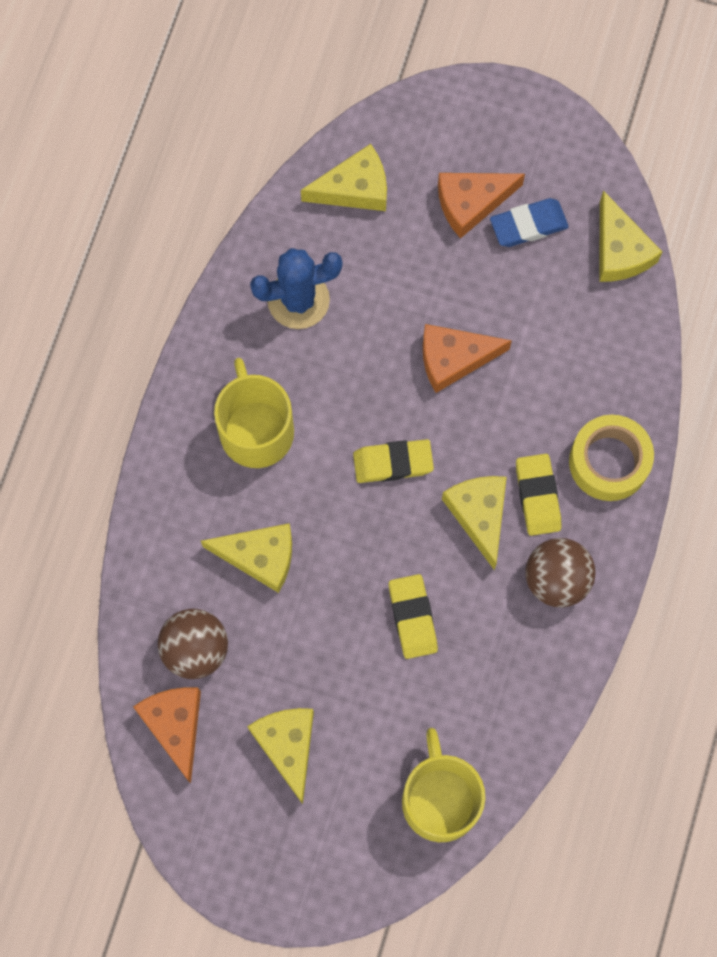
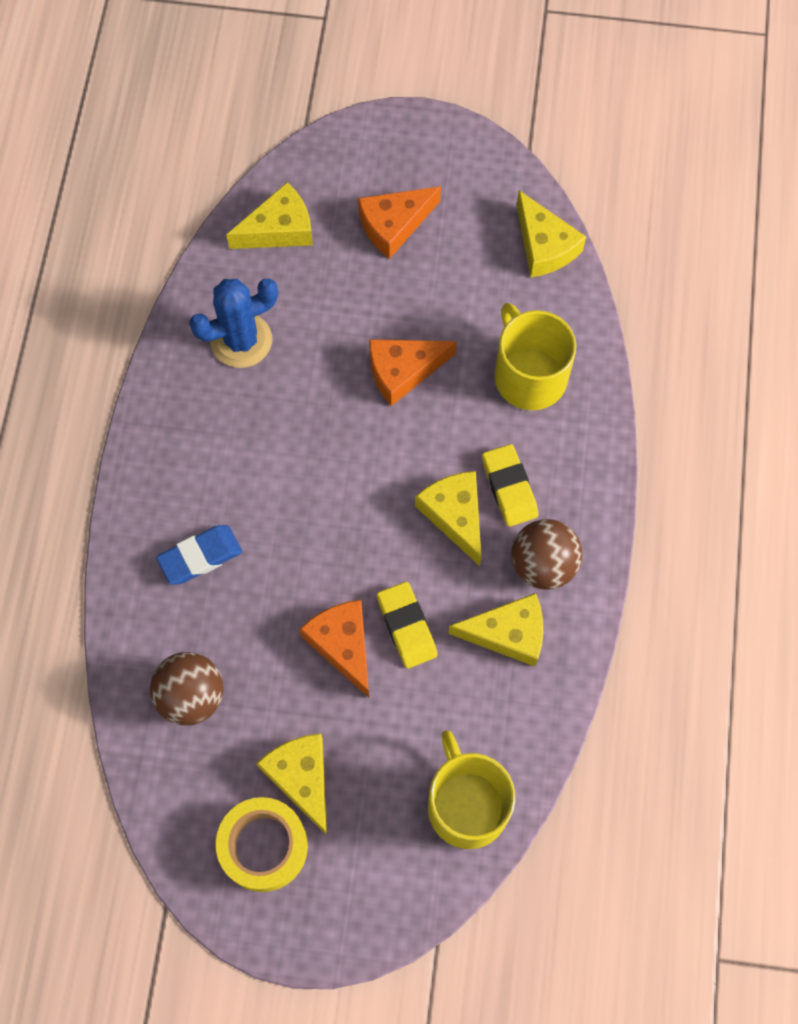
camera: 10 degrees left, 5 degrees down
orange cheese [133,687,201,783] -> orange cheese moved to [299,600,369,697]
yellow cheese [201,523,292,593] -> yellow cheese moved to [448,593,543,667]
yellow mug [214,358,294,468] -> yellow mug moved to [494,303,576,410]
yellow eraser [353,439,434,483] -> none
blue eraser [490,198,569,247] -> blue eraser moved to [156,525,242,585]
yellow tape [569,415,654,501] -> yellow tape moved to [216,797,308,892]

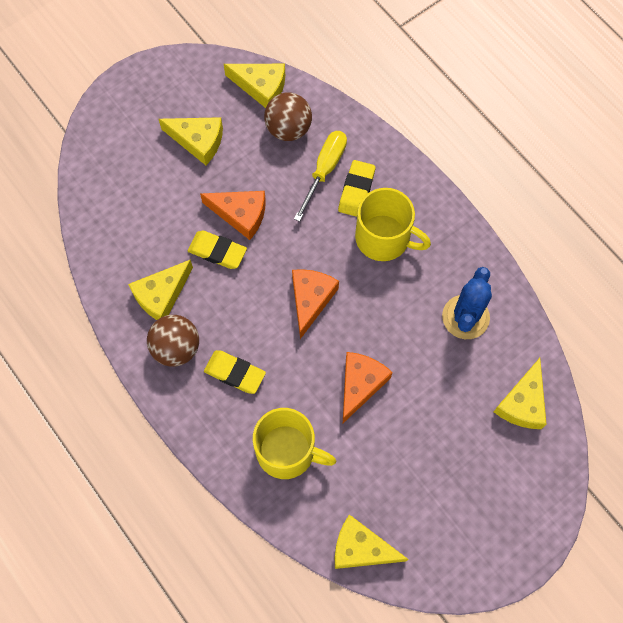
camera: 135 degrees right, 0 degrees up
blue eraser [156,525,242,585] -> yellow eraser [338,160,375,217]
yellow tape [216,797,308,892] -> none
orange cheese [358,186,441,259] -> orange cheese moved to [292,269,339,339]
yellow cheese [415,471,481,566] -> yellow cheese moved to [224,64,285,108]
yellow mug [428,730,515,849] -> yellow mug moved to [355,188,431,261]
none -> yellow screwdriver [294,131,347,222]

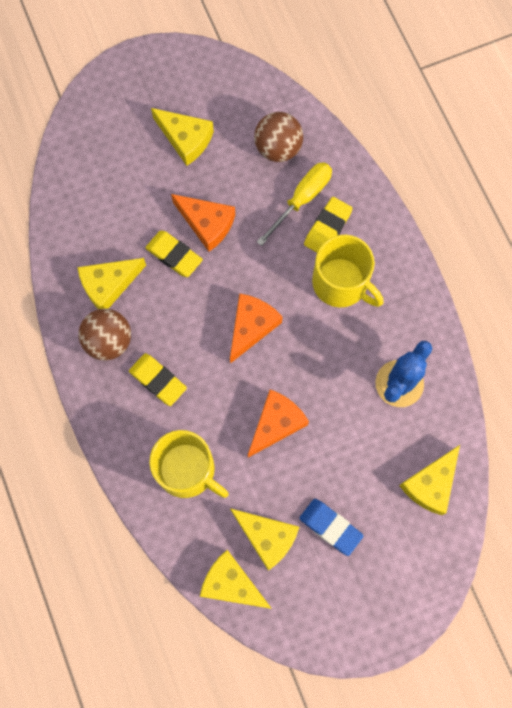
camera: 15 degrees right, 5 degrees up
yellow cheese [224,64,285,108] -> yellow cheese moved to [230,508,299,571]
none -> blue eraser [299,499,363,556]

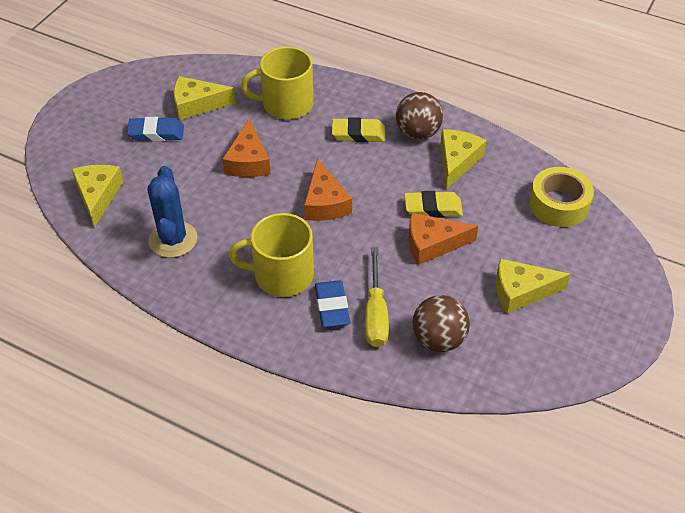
camera: 140 degrees right, 25 degrees down
yellow cheese [200,550,272,609] -> none
yellow eraser [304,197,353,252] -> blue eraser [315,280,350,327]
none -> yellow tape [529,167,594,227]

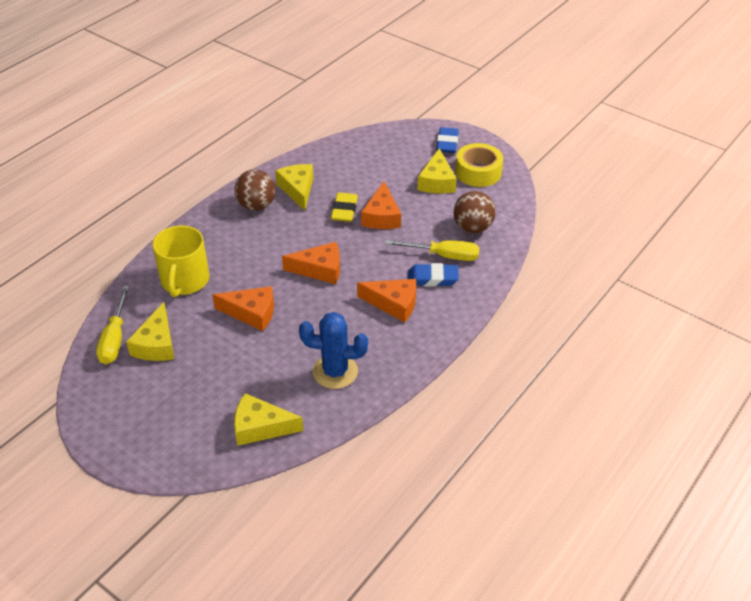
camera: 80 degrees left, 5 degrees down
blue eraser [127,117,184,141] -> blue eraser moved to [436,127,459,153]
yellow mug [229,213,314,297] -> orange cheese [357,279,416,323]
yellow eraser [332,117,386,143] -> none
yellow cheese [440,129,487,189] -> yellow cheese turned 45 degrees clockwise [275,164,313,211]
yellow tape [529,167,594,227] -> yellow tape moved to [455,143,503,187]
none -> yellow screwdriver [96,286,130,364]

